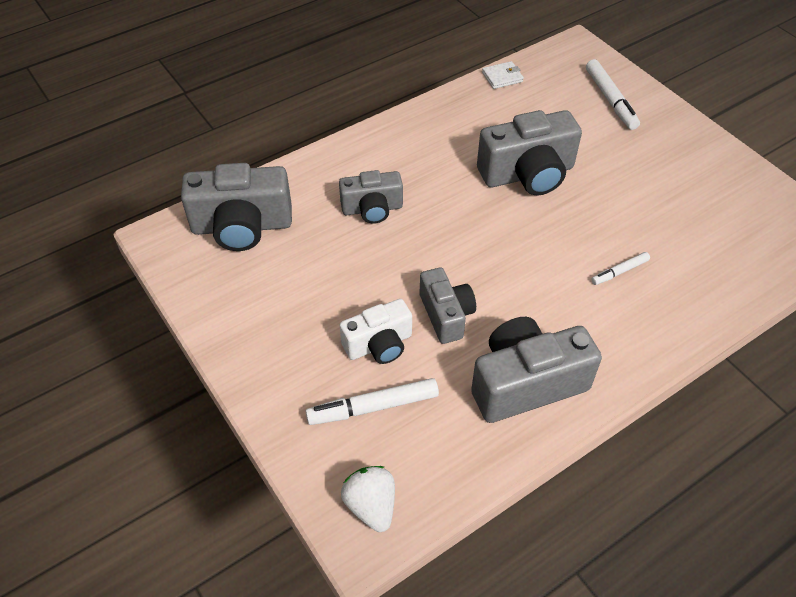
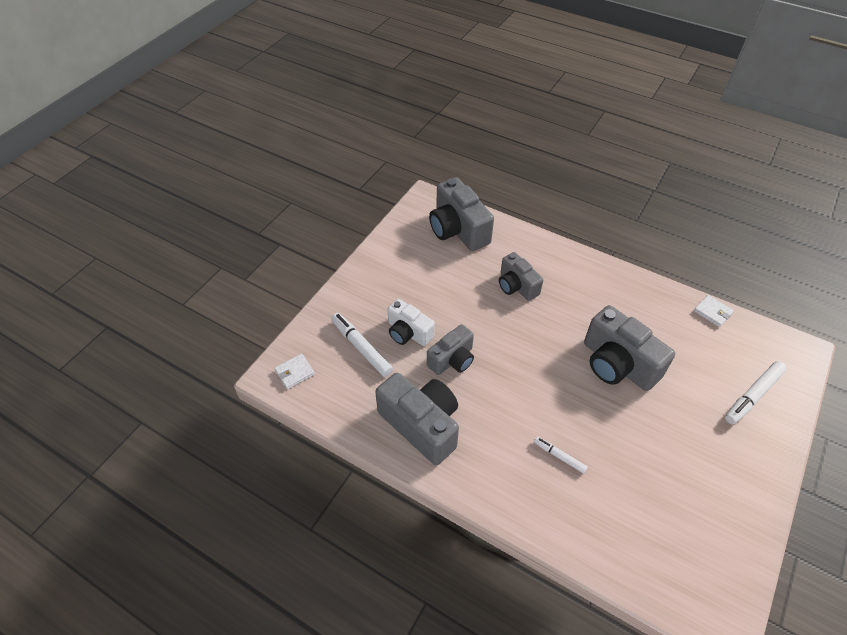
camera: 65 degrees right, 0 degrees up
white strawberry [341,466,395,532] -> white wallet [274,354,315,389]

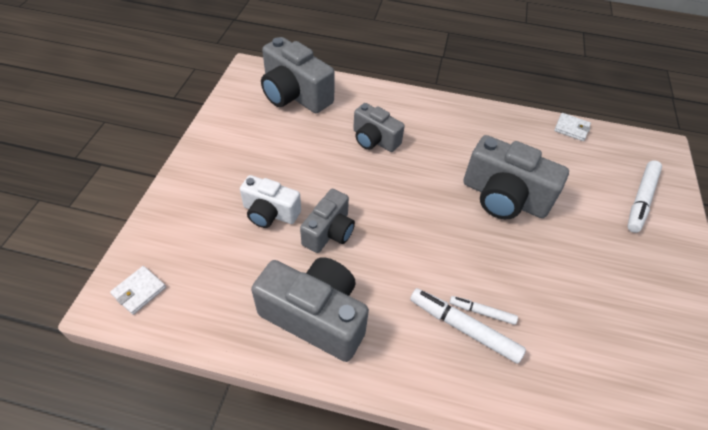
camera: 20 degrees left, 0 degrees up
white marker [331,313,393,377] -> white marker moved to [410,288,526,364]

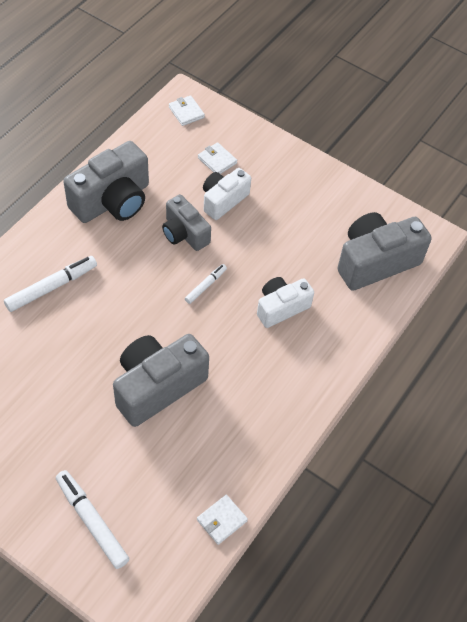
camera: 110 degrees right, 5 degrees up
grey camera [353,103,405,152] -> white camera [257,277,314,328]
white marker [449,296,518,325] -> white marker moved to [185,264,227,304]
none -> white wallet [198,142,237,174]

